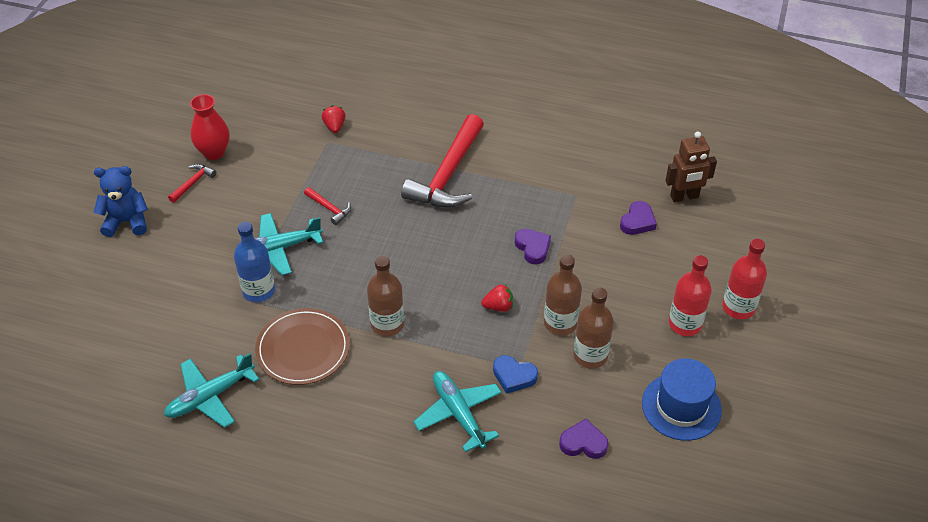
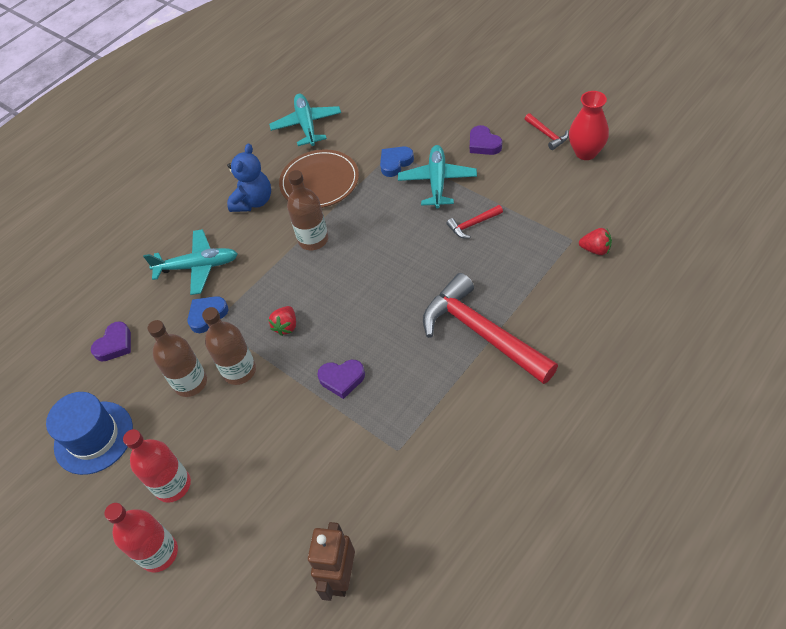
camera: 120 degrees right, 5 degrees up
blue teddy bear [94,166,148,237] -> blue teddy bear moved to [227,144,271,212]
blue bottle [234,222,275,302] -> blue heart [380,147,414,177]
purple heart [620,201,657,235] -> purple heart moved to [470,125,502,155]

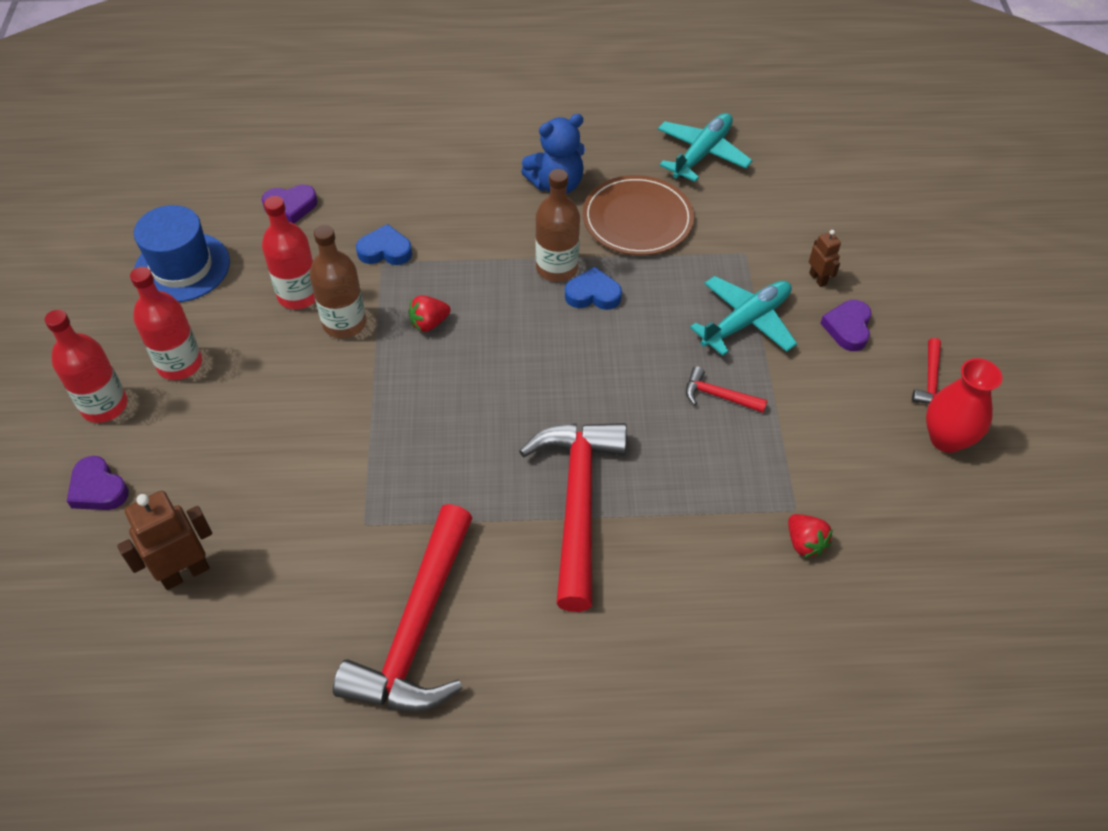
camera: 40 degrees right, 0 degrees up
turquoise plane [143,229,237,295] -> none
brown bottle [147,320,207,397] -> red bottle [262,196,315,309]
purple heart [317,360,365,399] -> purple heart moved to [67,456,129,510]
blue heart [380,147,414,177] -> blue heart moved to [565,267,622,310]
none -> red hammer [333,504,473,712]
none -> brown robot [809,230,841,287]

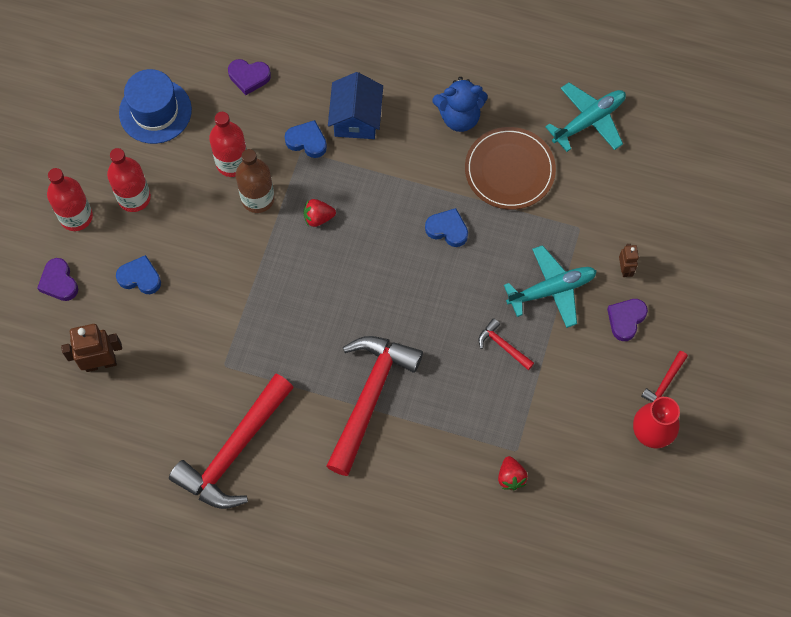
camera: 20 degrees right, 15 degrees up
brown bottle [535,169,580,282] -> none
none -> blue heart [116,255,161,294]
none -> blue house [328,72,383,139]

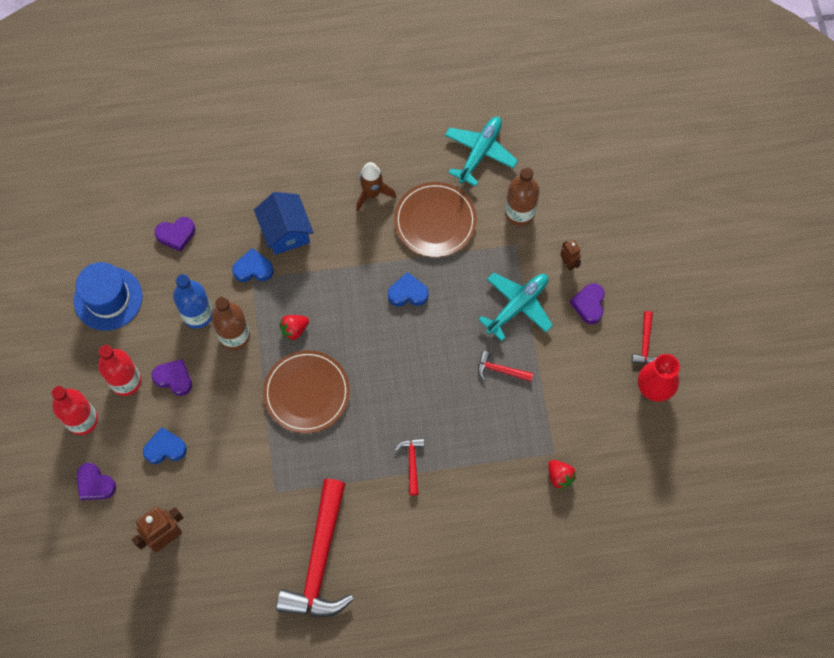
camera: 25 degrees left, 0 degrees up
red bottle [209,112,247,177] -> blue bottle [173,274,213,328]
red hammer [326,336,423,476] -> red hammer [394,438,424,495], size x0.43
blue teddy bear [433,77,488,132] -> brown rocket [356,162,396,212]
none -> purple heart [152,359,192,396]
none -> brown plate [263,350,350,433]
none -> brown bottle [505,167,539,226]

